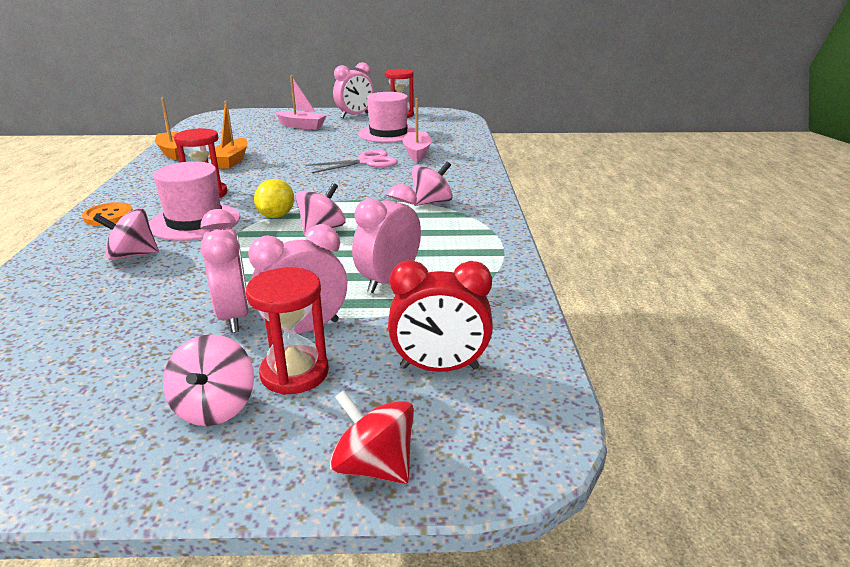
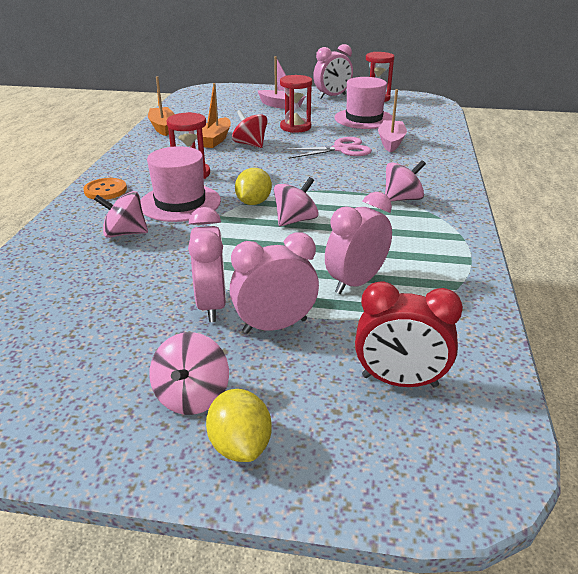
camera: 10 degrees right, 5 degrees up
red hourglass [246,267,329,395] -> red hourglass moved to [280,75,312,133]
red spinning top [329,390,414,484] -> red spinning top moved to [232,110,268,148]
none -> yellow lemon [206,389,272,462]

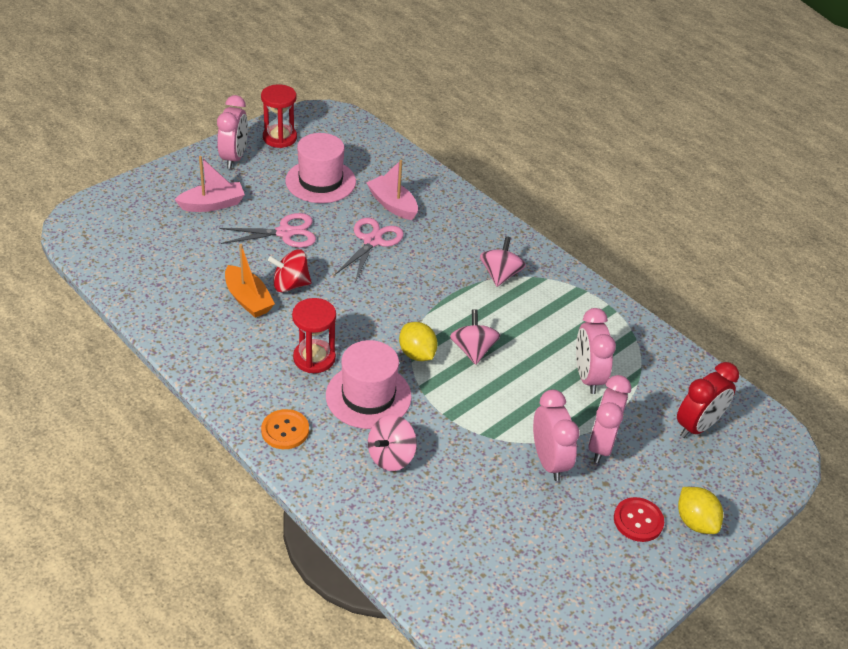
camera: 55 degrees left, 10 degrees up
orange boat [148,76,175,136] -> none
pink spinning top [150,332,229,415] -> red button [614,497,664,542]
pink clock [188,207,226,322] -> pink clock turned 45 degrees clockwise [533,390,579,481]
yellow lemon [206,389,272,462] -> yellow lemon turned 45 degrees clockwise [678,487,723,534]
red hourglass [280,75,312,133] -> pink scissors [219,213,316,248]

